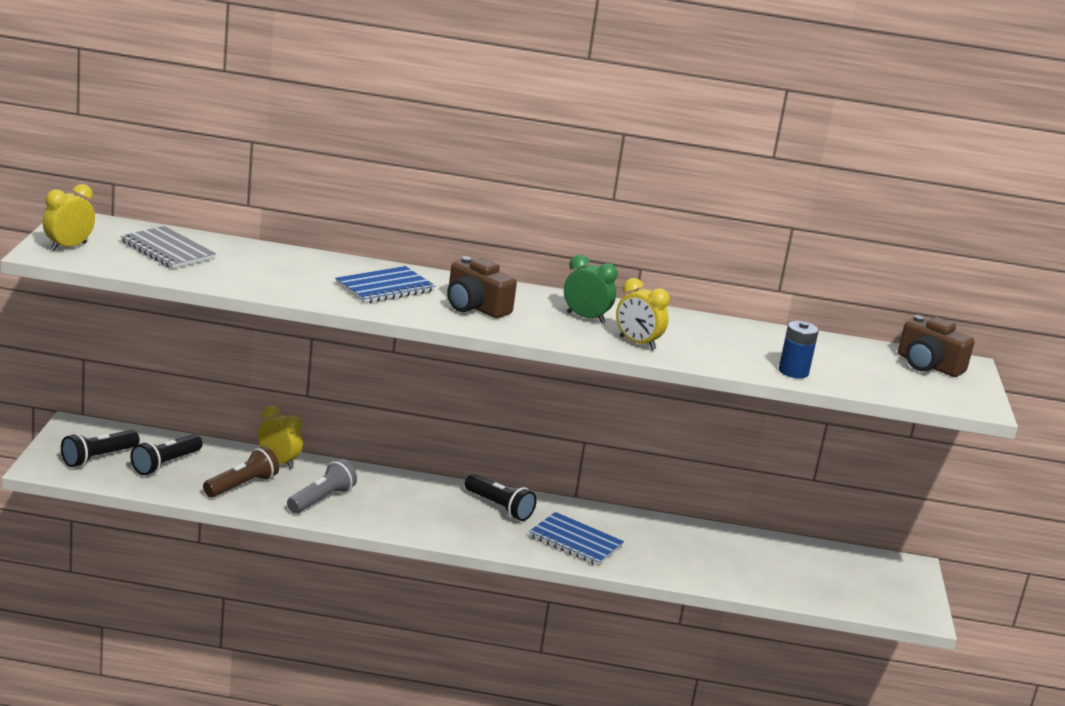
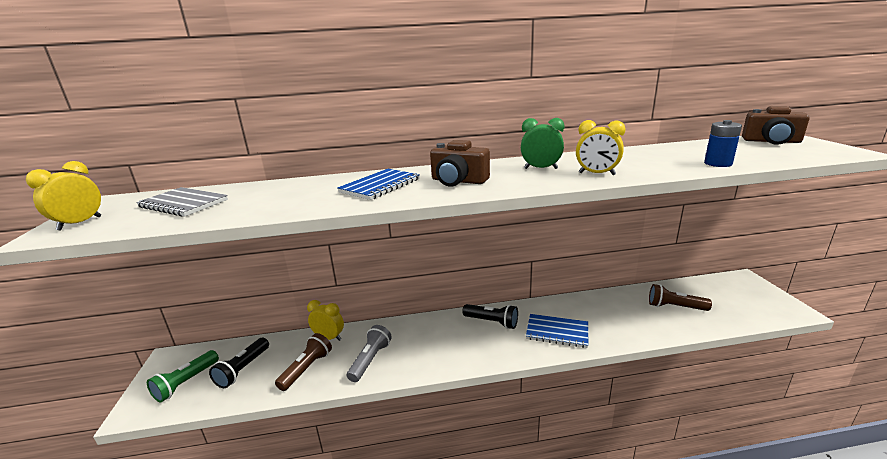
camera: 10 degrees left, 0 degrees up
black flashlight [61,430,140,467] -> green flashlight [147,350,219,402]
none -> brown flashlight [649,284,712,311]

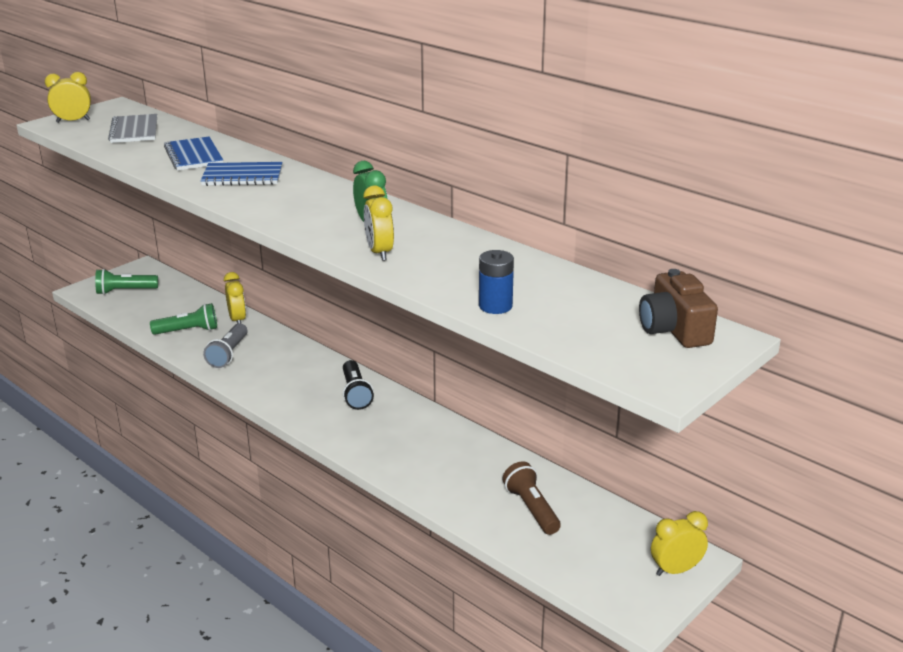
camera: 50 degrees right, 5 degrees up
black flashlight [209,338,269,388] -> none
brown flashlight [275,333,332,391] -> green flashlight [150,303,217,335]
grey flashlight [347,325,392,382] -> grey flashlight turned 120 degrees clockwise [203,323,247,368]
brown camera [430,140,490,187] -> none
blue notebook [526,314,588,348] -> blue notebook moved to [164,137,223,170]
none -> yellow clock [651,511,708,576]

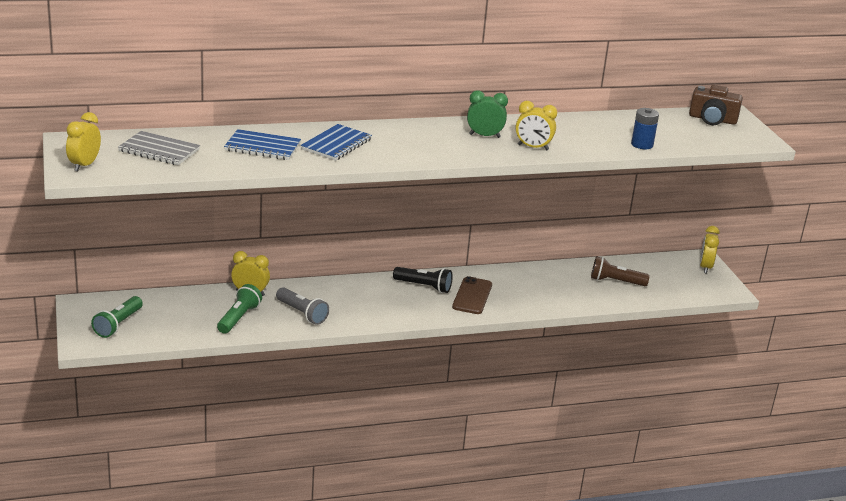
camera: 60 degrees left, 0 degrees up
none -> brown phone [452,276,492,314]

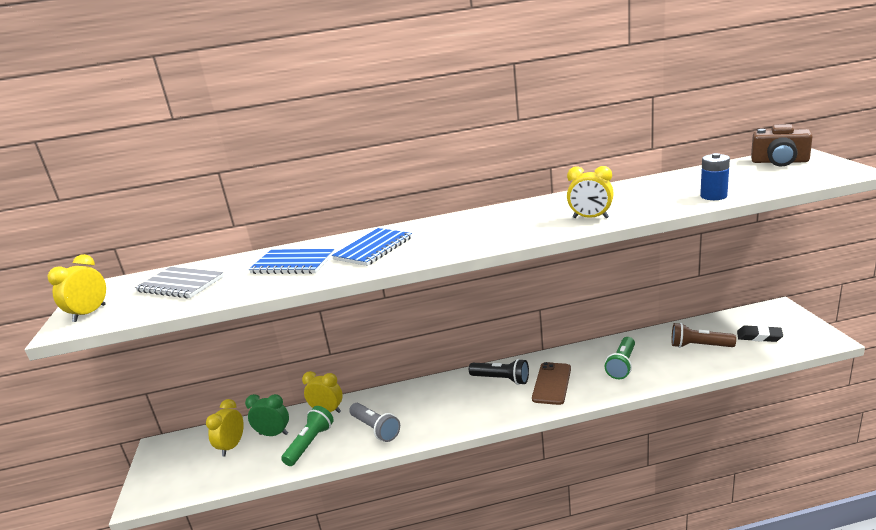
camera: 10 degrees right, 5 degrees down
green flashlight [91,296,143,338] -> green flashlight moved to [604,337,635,379]
green clock [467,90,508,138] -> green clock moved to [245,394,289,436]
yellow clock [700,226,720,273] -> yellow clock moved to [206,399,244,456]
none -> black eraser [737,325,783,342]

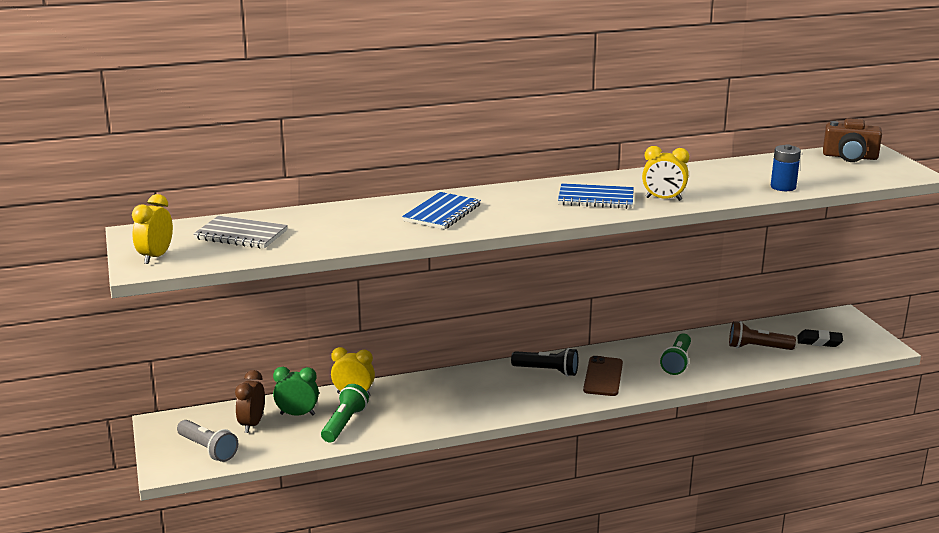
camera: 10 degrees left, 0 degrees up
yellow clock [206,399,244,456] -> brown clock [235,370,265,433]
blue notebook [248,249,334,274] -> blue notebook moved to [558,183,634,209]
grey flashlight [349,403,400,442] -> grey flashlight moved to [177,420,238,462]

